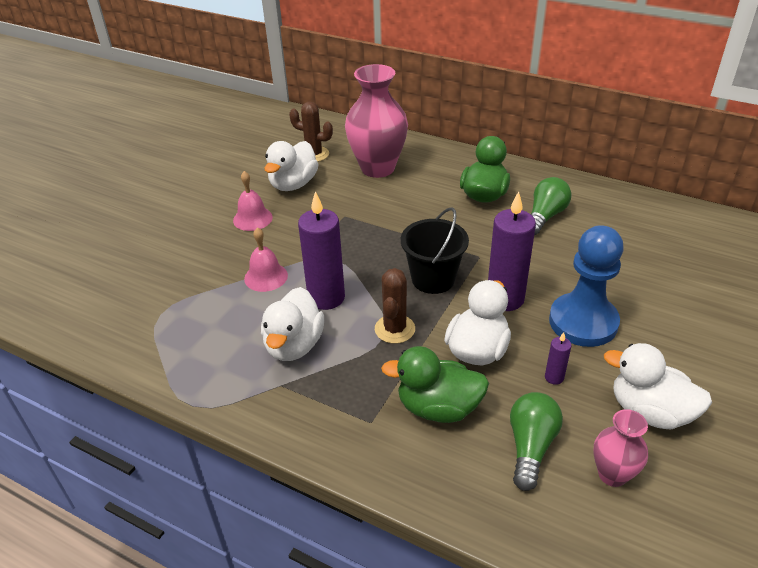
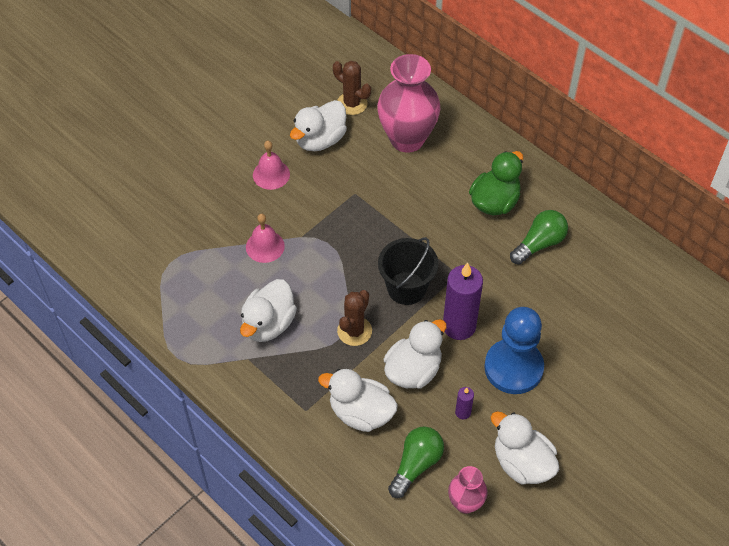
camera: 15 degrees right, 15 degrees up
purple candle [298,191,345,310] -> none
green duck [381,346,489,423] -> white duck [318,369,398,432]

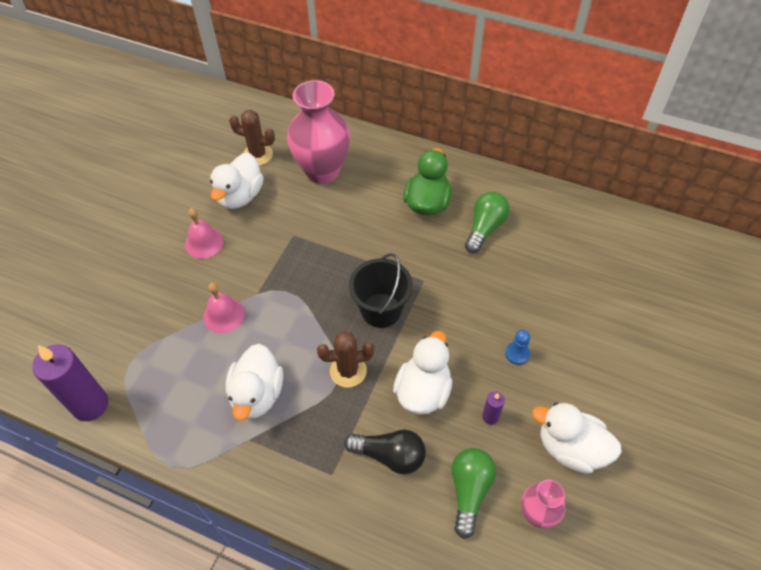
camera: 20 degrees left, 0 degrees up
white duck [318,369,398,432] -> black light bulb [344,429,426,474]
brown cactus [337,290,372,346] -> brown cactus turned 75 degrees clockwise [317,331,374,388]
purple candle [443,263,483,340] -> purple candle moved to [32,345,108,421]
blue pawn [484,307,544,394] -> blue pawn [505,330,530,365], size x0.40

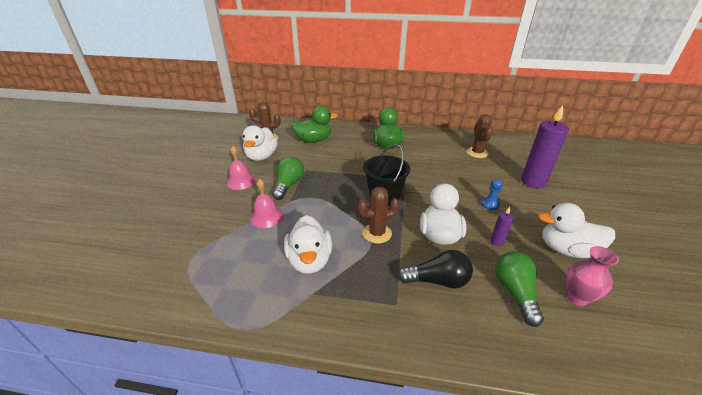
camera: 15 degrees left, 20 degrees down
purple candle [32,345,108,421] -> purple candle moved to [521,105,569,188]
pink vase [287,80,350,184] -> green duck [291,106,338,143]
green light bulb [465,192,510,253] -> green light bulb moved to [272,157,304,200]
none -> brown cactus [466,114,492,158]

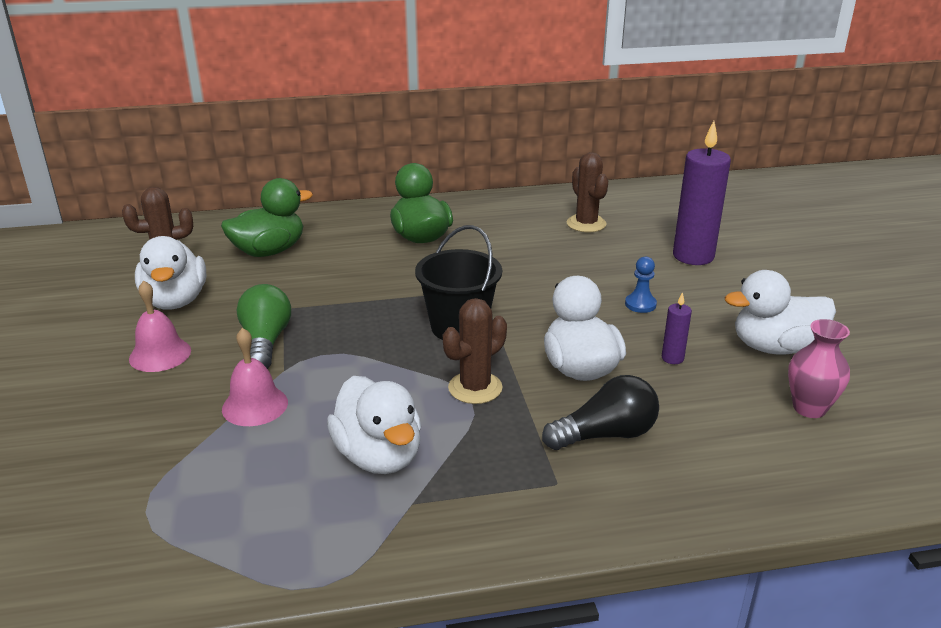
camera: 20 degrees left, 5 degrees down
green light bulb [495,251,544,327] -> none

